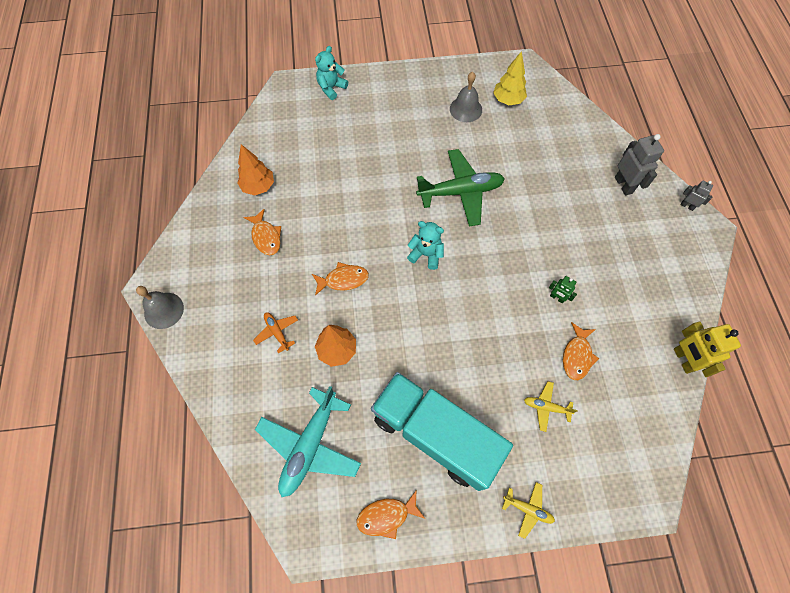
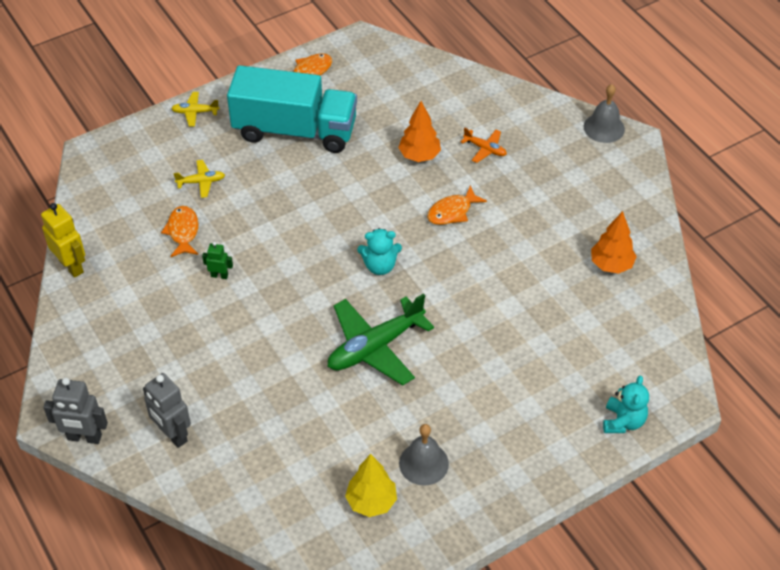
camera: 155 degrees right, 15 degrees down
orange fish [243,209,281,255] -> none
turquoise plane [255,386,361,497] -> none
grey robot [680,181,713,211] -> grey robot [43,378,108,444], size x1.81

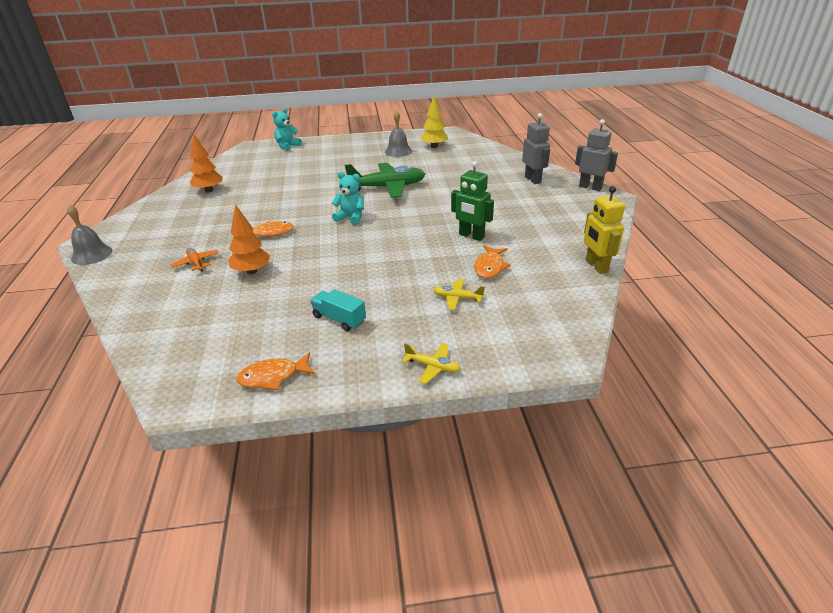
camera: 155 degrees left, 15 degrees down
green robot [202,242,233,279] -> green robot [451,161,494,241], size x1.81
turquoise truck [227,65,357,153] -> turquoise truck [310,289,366,331], size x0.41

